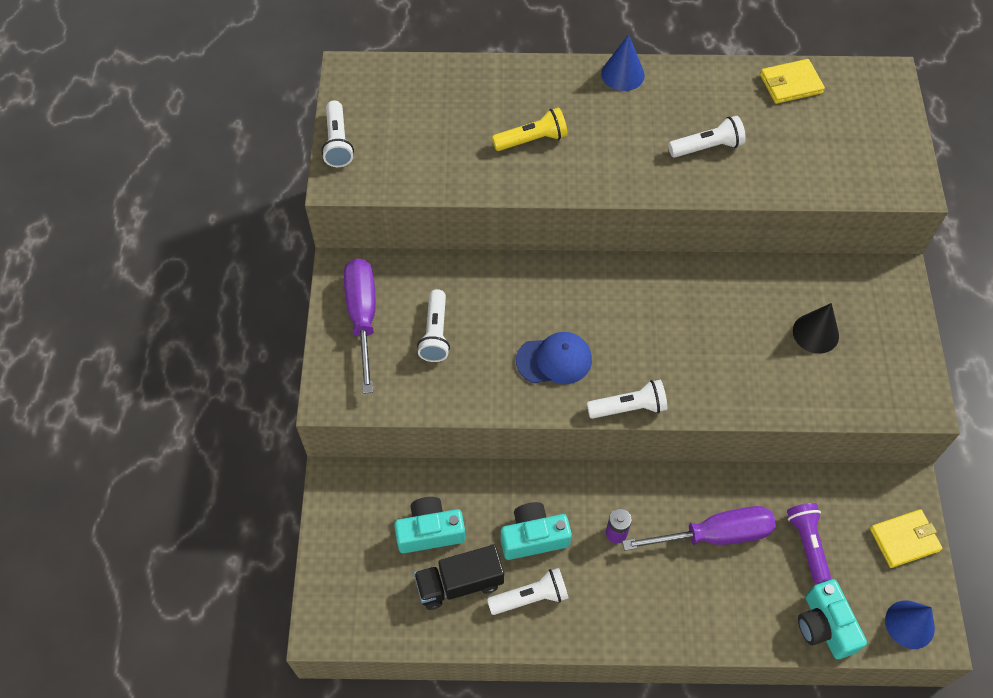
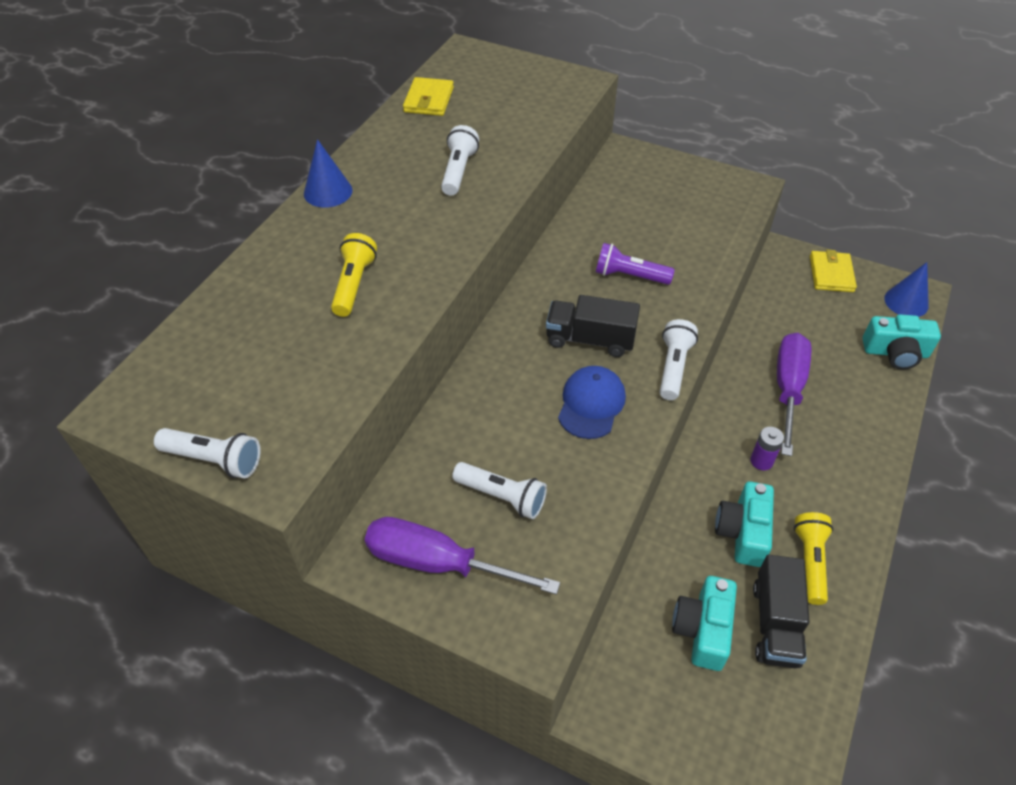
camera: 65 degrees left, 10 degrees down
white flashlight [487,568,568,615] -> yellow flashlight [794,512,833,605]
purple flashlight [787,503,831,584] -> purple flashlight moved to [596,243,675,285]
black cone [793,303,839,354] -> none
none -> black truck [546,295,640,357]

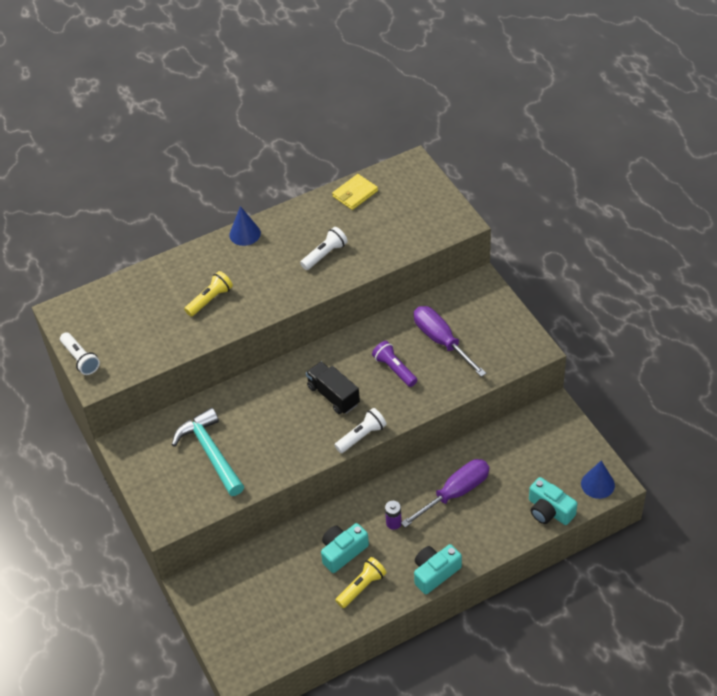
camera: 40 degrees right, 0 degrees up
purple screwdriver [365,517,560,595] -> purple screwdriver moved to [414,306,487,377]
white flashlight [452,462,547,519] -> turquoise hammer [172,408,244,496]
blue cap [558,366,626,439] -> none
turquoise camera [672,576,737,671] -> turquoise camera moved to [414,544,462,594]
black truck [753,555,810,668] -> none
yellow wallet [810,250,857,292] -> none

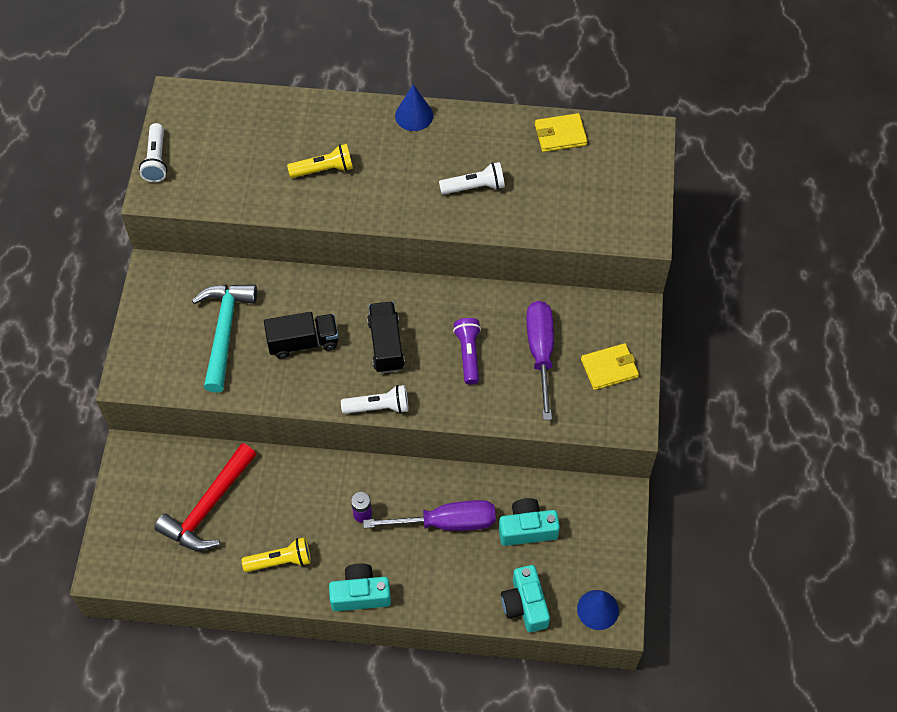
camera: 30 degrees right, 10 degrees up
turquoise camera [321,523,369,573] -> turquoise camera moved to [499,498,560,546]
none -> red hammer [154,443,257,551]
none -> black truck [264,312,338,359]
none -> yellow wallet [581,343,639,390]

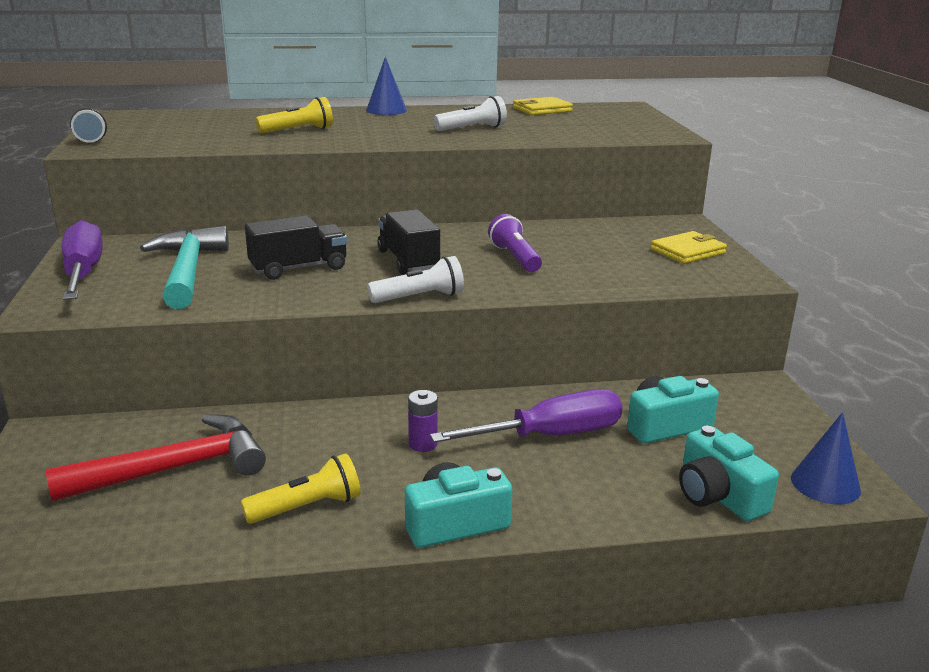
camera: 15 degrees left, 35 degrees down
red hammer [154,443,257,551] -> red hammer turned 135 degrees counterclockwise [45,414,266,502]
purple screwdriver [526,301,554,420] -> purple screwdriver moved to [62,220,103,300]

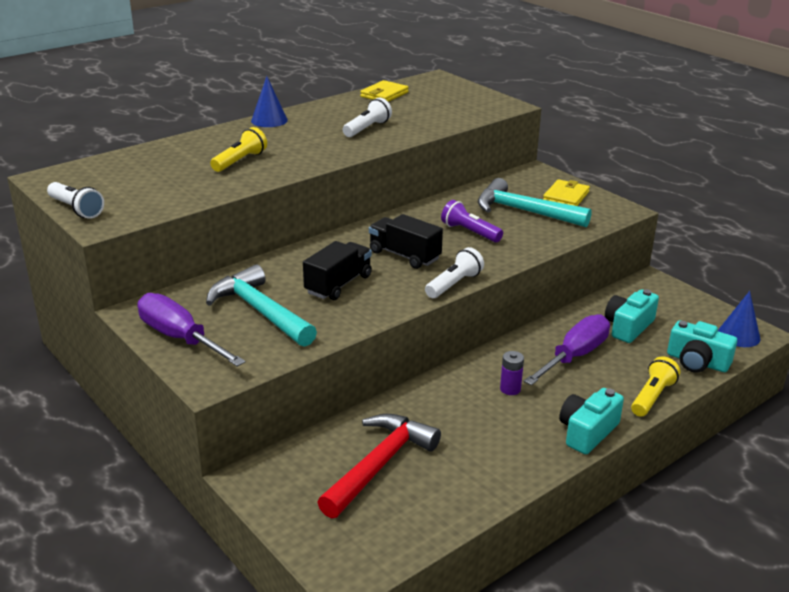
camera: 30 degrees left, 5 degrees up
yellow flashlight [241,453,361,524] -> yellow flashlight moved to [631,356,680,417]
none -> turquoise hammer [478,178,592,227]

